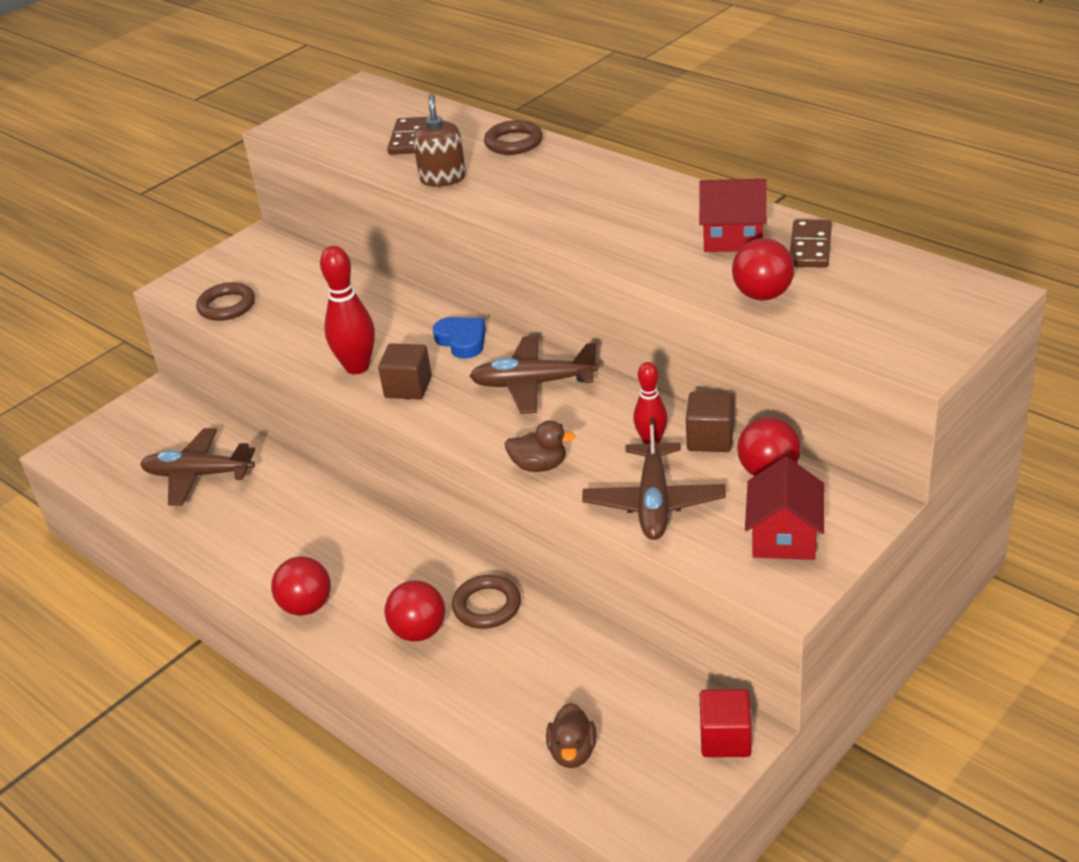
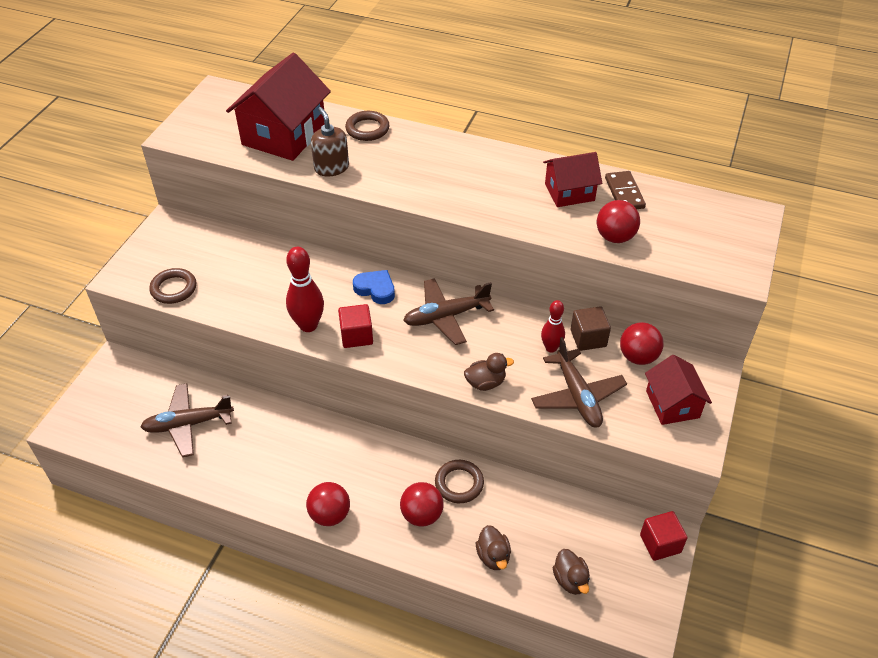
camera: 25 degrees left, 10 degrees up
brown cube [378,343,432,399] -> red cube [338,304,373,348]
brown domino [387,117,427,155] -> red house [226,53,331,161]
none -> brown duck [476,525,511,570]

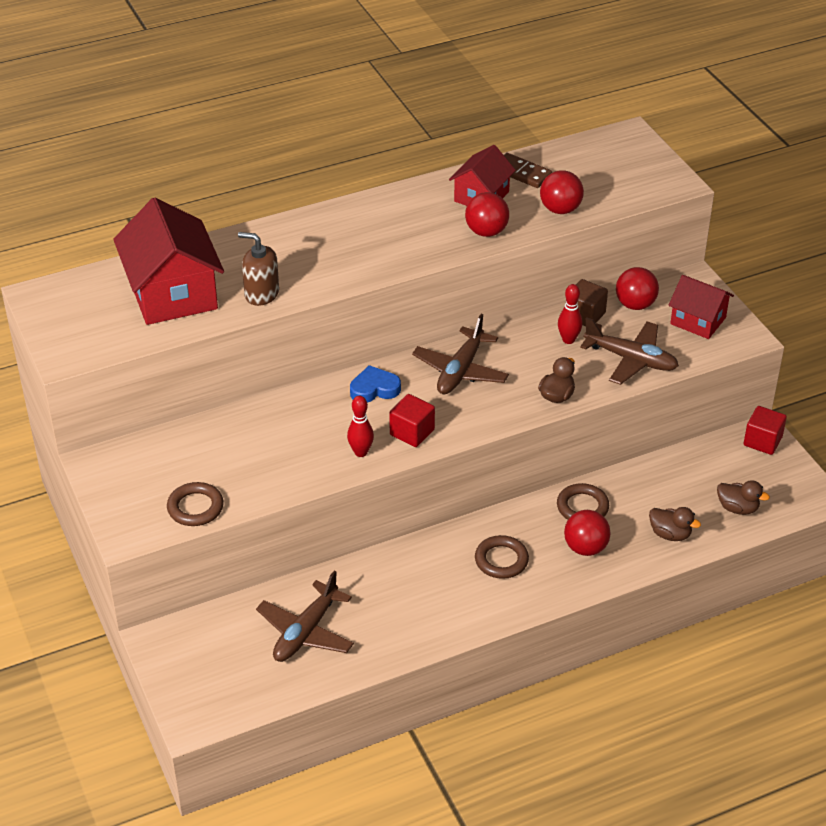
camera: 45 degrees left, 5 degrees down
red bowling pin [286,247,324,332] -> red bowling pin [347,396,374,457], size x0.63
red ball [306,482,350,526] -> red ball moved to [465,192,509,237]
brown ring [345,111,389,141] -> brown ring moved to [475,535,529,579]

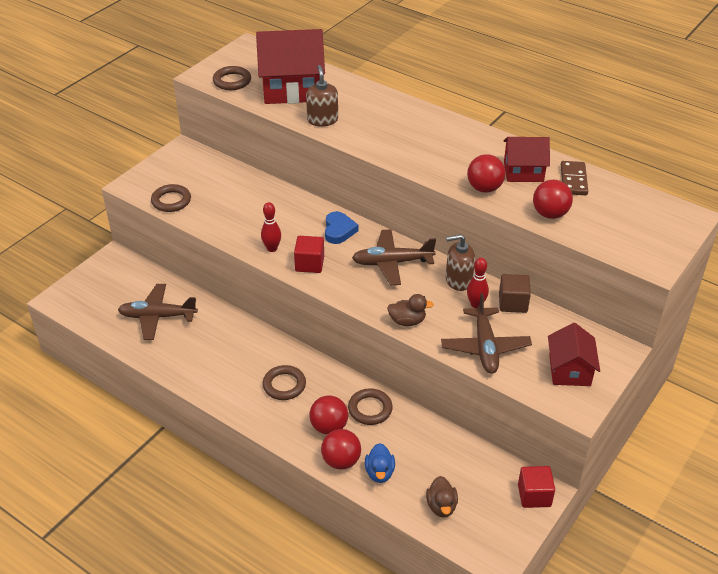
camera: 60 degrees right, 0 degrees up
red house [113,198,224,325] -> red house turned 45 degrees clockwise [256,29,325,104]
blue heart [350,365,401,403] -> blue heart turned 45 degrees clockwise [325,211,358,244]
red ball [616,267,659,310] -> red ball moved to [321,429,361,470]
brown duck [649,507,701,541] -> blue duck [365,443,395,483]
none -> brown ring [213,66,251,90]
none -> brown soap dispenser [446,234,475,291]

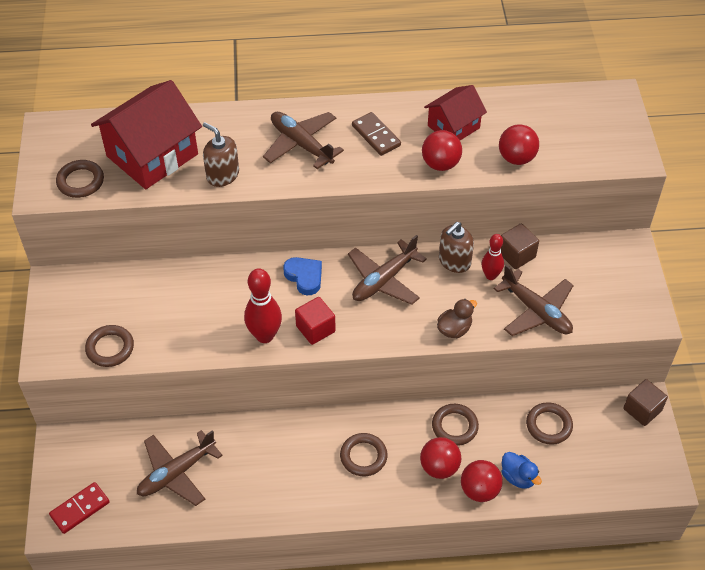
camera: 40 degrees left, 10 degrees up
red bowling pin [261,202,281,252] -> red bowling pin [244,268,282,343], size x1.60
brown duck [426,476,458,518] -> none
red cube [518,466,555,508] -> brown cube [623,379,668,426]
red house [548,323,600,386] -> none
brown domino [561,161,588,195] -> brown domino moved to [352,112,401,156]
none -> red domino [49,482,110,534]
none -> brown plane [263,112,344,169]
none -> brown ring [526,402,573,445]

